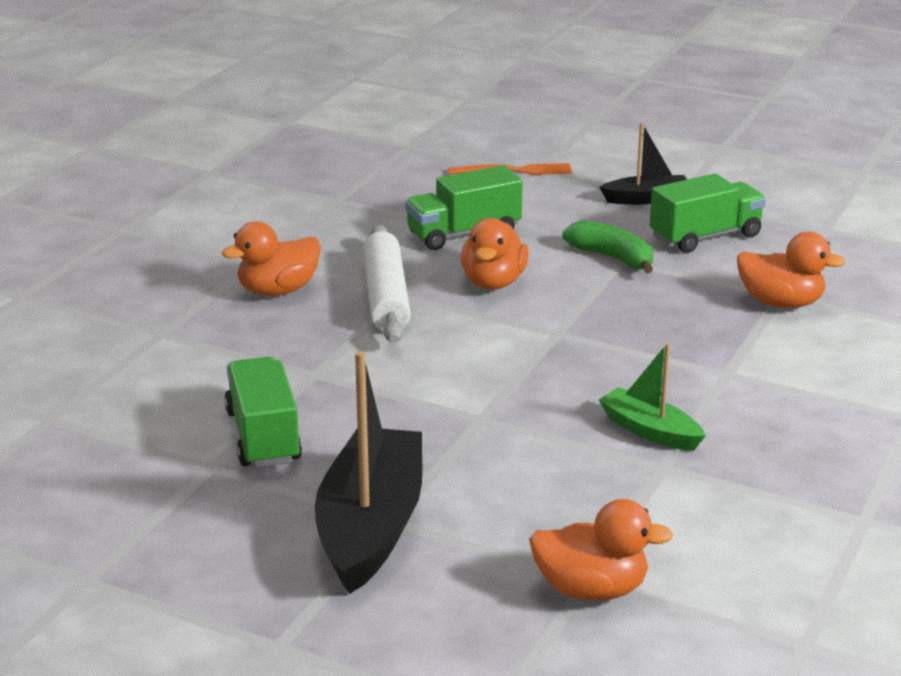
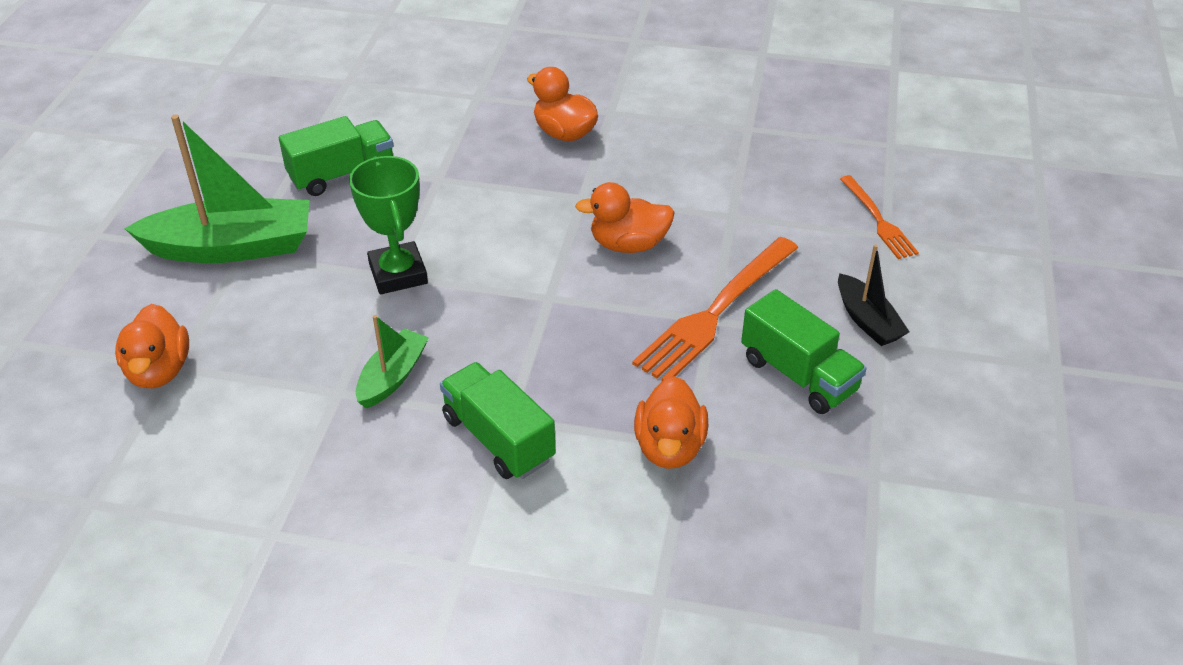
camera: 75 degrees right, 15 degrees up
black boat [315,351,422,594] -> green boat [124,114,309,263]
white rolling pin [363,225,411,343] -> none
green truck [405,165,523,250] -> green truck moved to [440,362,555,479]
green banana [562,220,653,273] -> orange fork [632,237,798,381]
none -> green trophy [349,156,428,294]

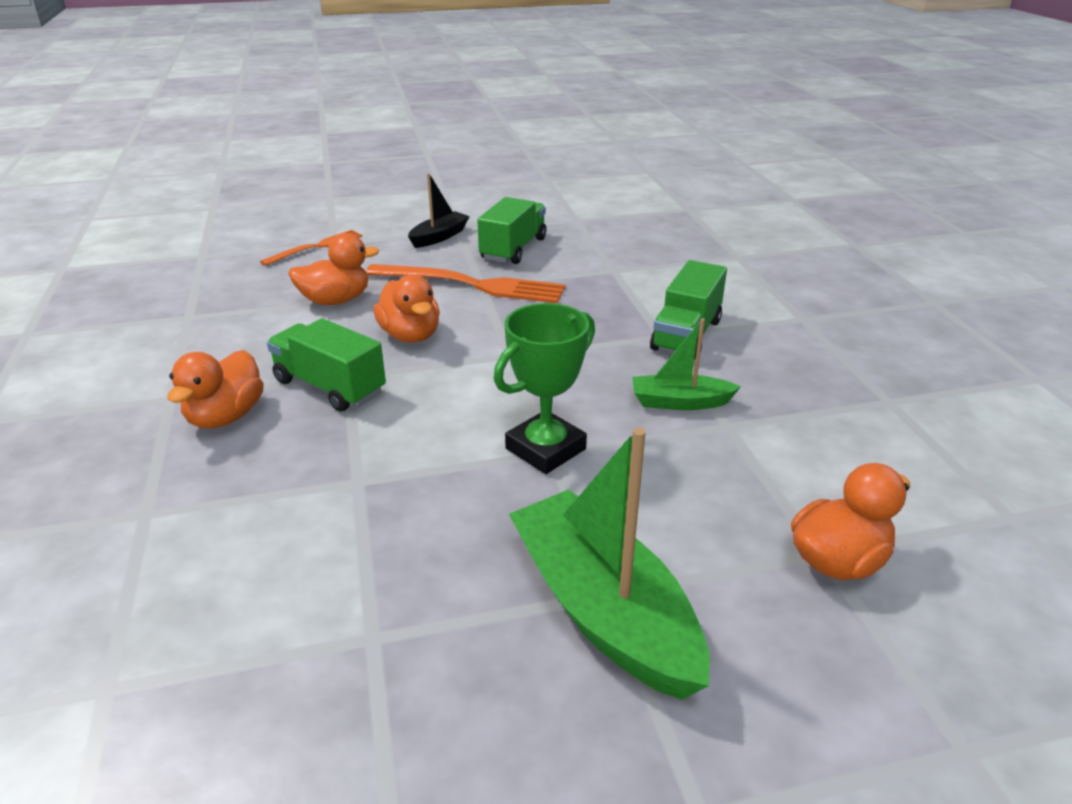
camera: 115 degrees left, 10 degrees down
green truck [279,116,393,196] -> green truck moved to [267,318,386,412]
orange duck [634,376,708,469] -> orange duck moved to [288,233,380,305]

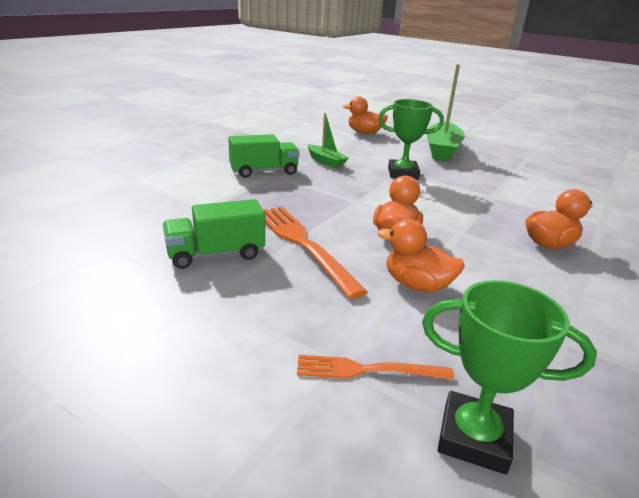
camera: 135 degrees left, 5 degrees down
green truck [267,318,386,412] -> none
black boat [408,173,470,248] -> none
none -> green trophy [422,280,597,474]

